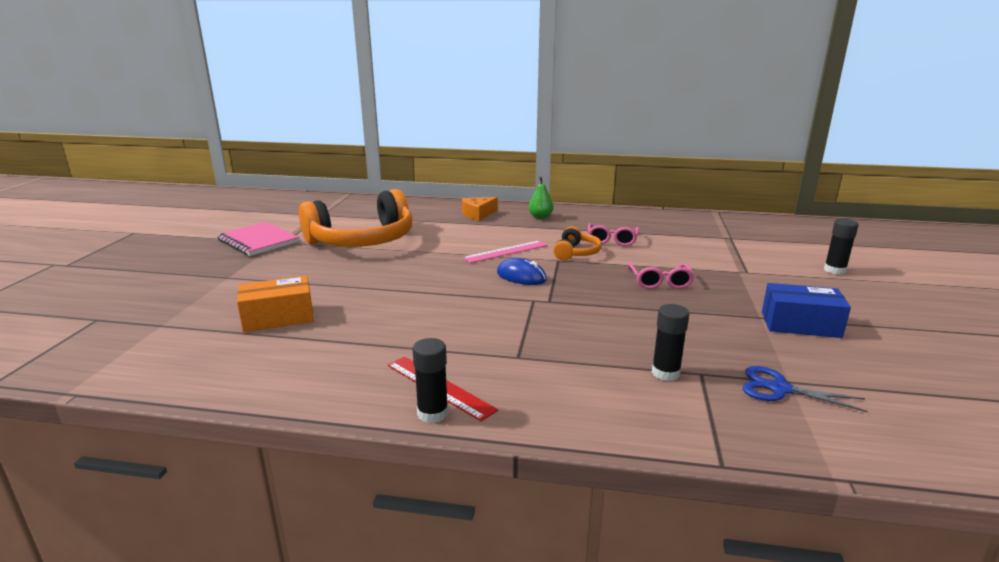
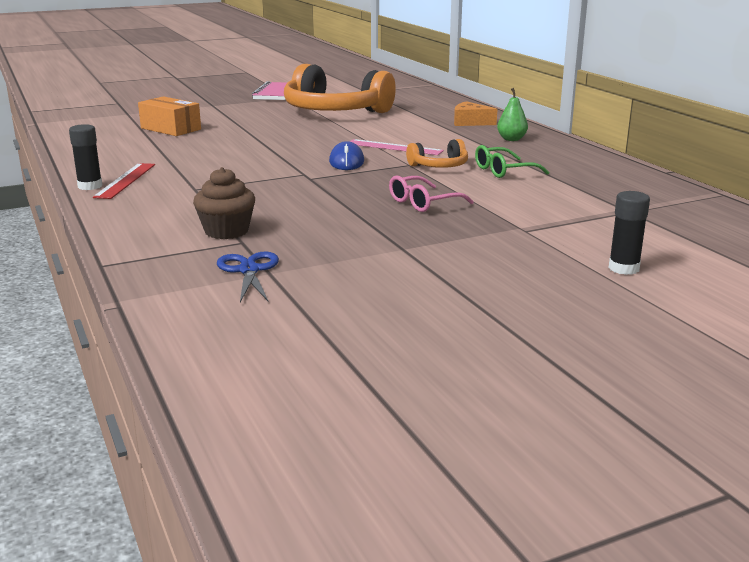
camera: 55 degrees right, 0 degrees up
pink glasses [588,223,639,246] -> green glasses [475,145,549,178]
black glue stick [652,304,689,381] -> brown cupcake [193,167,255,239]
blue box [762,283,851,338] -> none

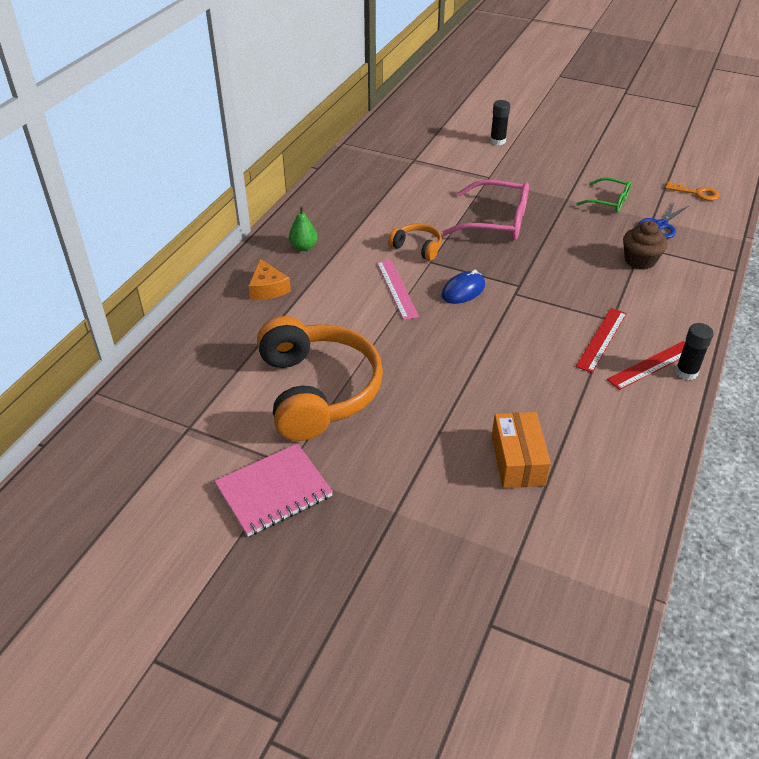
camera: 130 degrees left, 20 degrees up
pink glasses [389,175,474,212] -> pink glasses [443,180,529,240], size x1.69
green glasses [475,145,549,178] -> green glasses moved to [576,177,631,213]
none -> red ruler [576,308,627,373]
none -> orange key [665,182,720,201]

